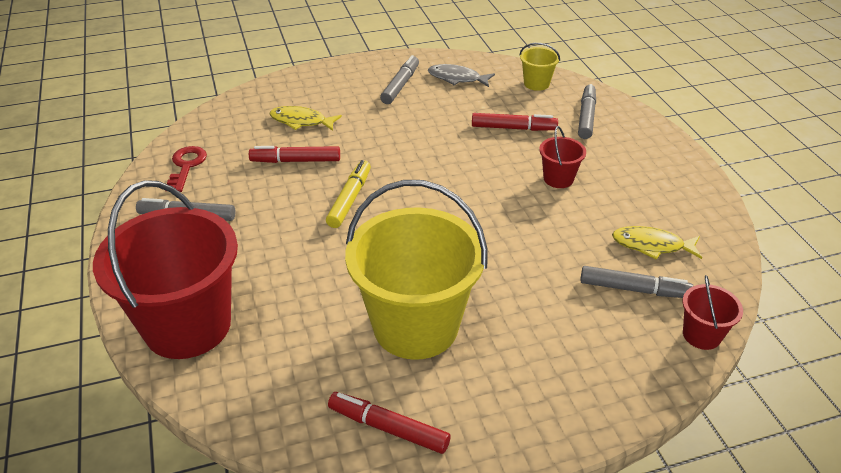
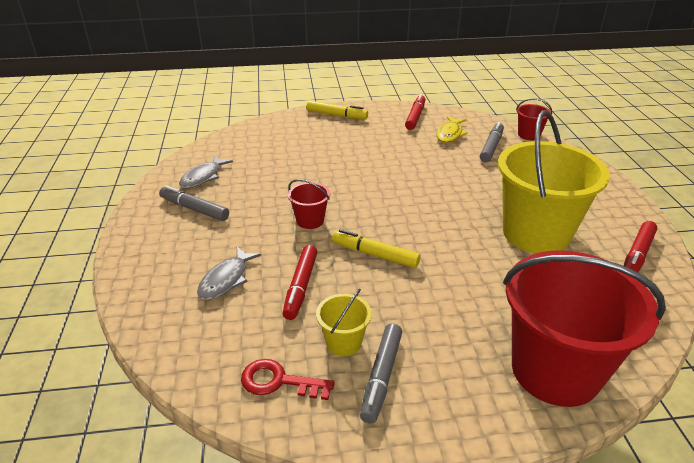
camera: 80 degrees left, 5 degrees down
yellow fish [270,106,342,131] -> grey fish [197,247,261,300]
red marker [472,113,558,131] -> red marker moved to [405,94,425,130]
yellow bucket [519,43,560,91] -> yellow bucket moved to [316,288,372,356]
red bucket [539,126,586,188] -> red bucket moved to [288,179,330,229]
grey marker [578,84,596,139] -> none
none -> yellow marker [306,101,368,120]

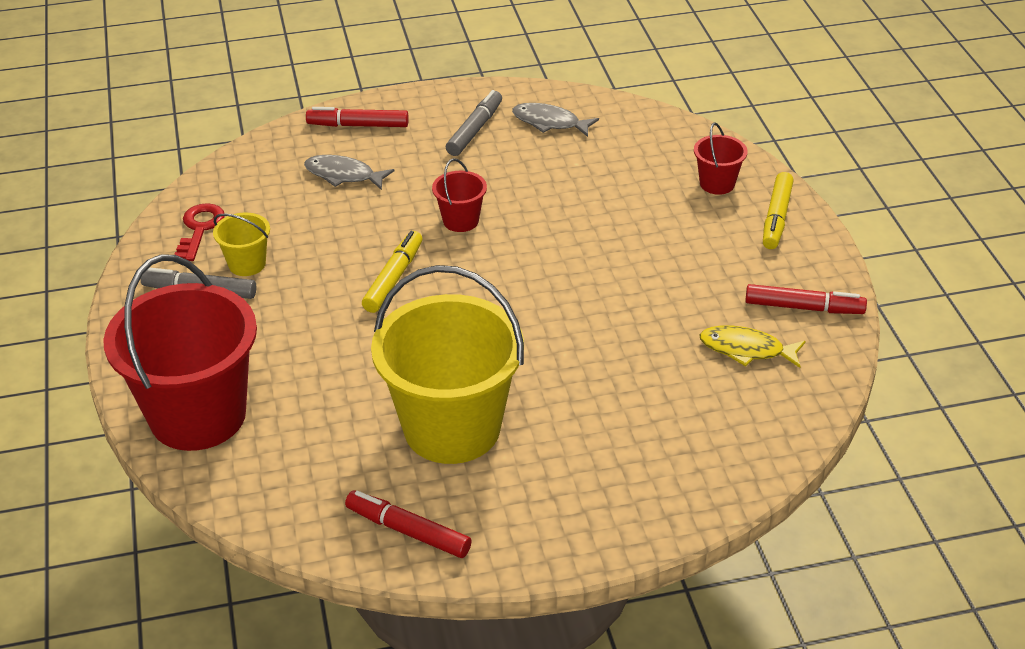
camera: 85 degrees right, 5 degrees up
red marker [282,245,317,320] -> red marker moved to [306,107,409,127]
grey marker [480,122,504,162] -> none
red bucket [516,98,552,140] -> red bucket moved to [694,123,747,195]

